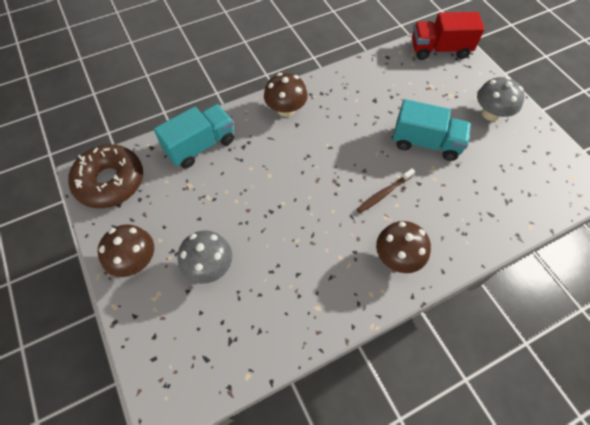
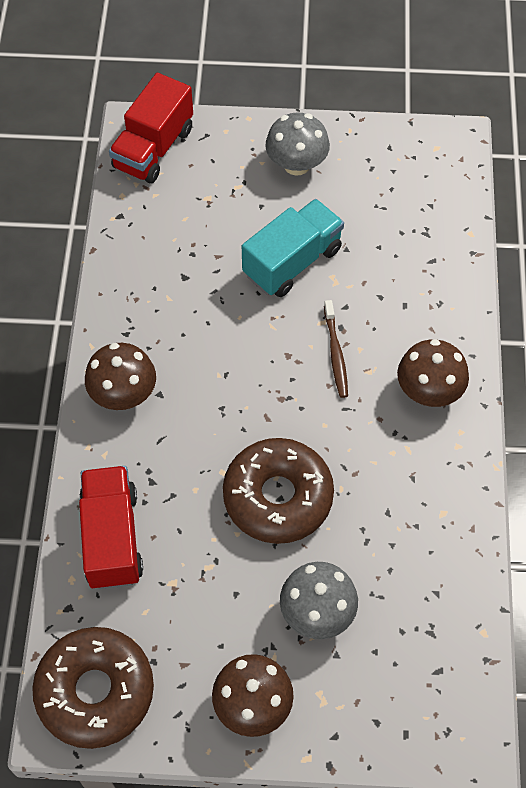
camera: 60 degrees left, 0 degrees up
turquoise truck [154,104,234,168] -> red truck [79,466,143,589]
none -> brown donut [223,438,334,544]

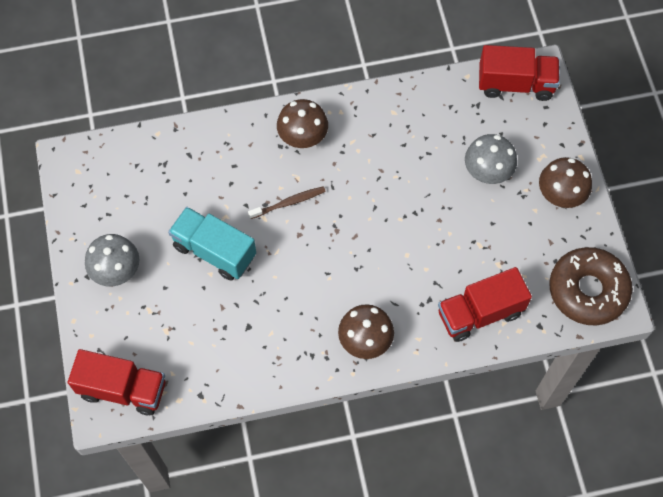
camera: 105 degrees left, 5 degrees up
brown donut [223,438,334,544] -> none
none -> red truck [479,45,560,101]

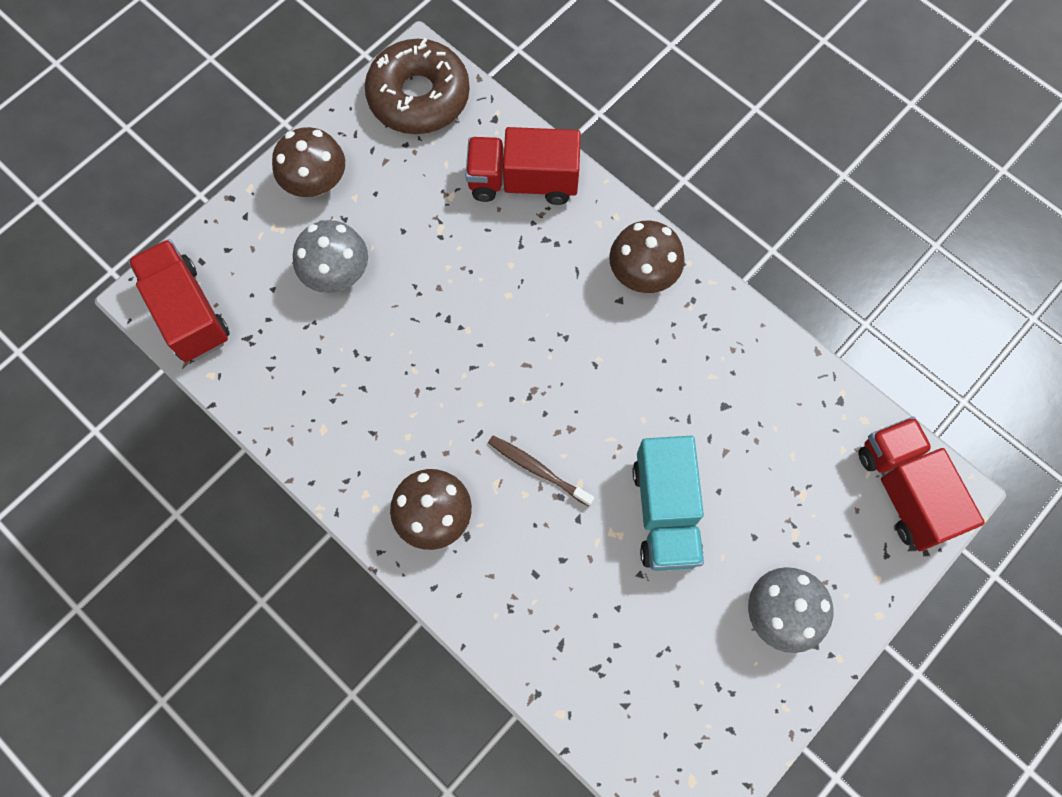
camera: 125 degrees left, 5 degrees up
red truck [438,267,532,342] -> red truck turned 150 degrees clockwise [465,127,581,205]

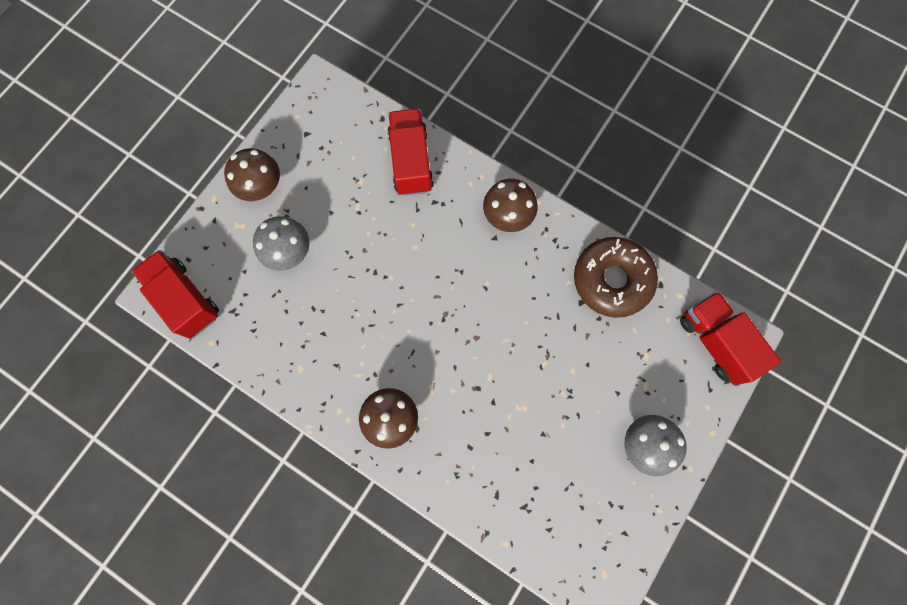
camera: 10 degrees left, 5 degrees up
brown donut [365,38,470,134] -> brown donut moved to [574,237,658,318]
red truck [465,127,581,205] -> red truck turned 90 degrees clockwise [387,109,434,196]
brown toothbrush [488,435,594,506] -> none
turquoise truck [633,436,704,571] -> none

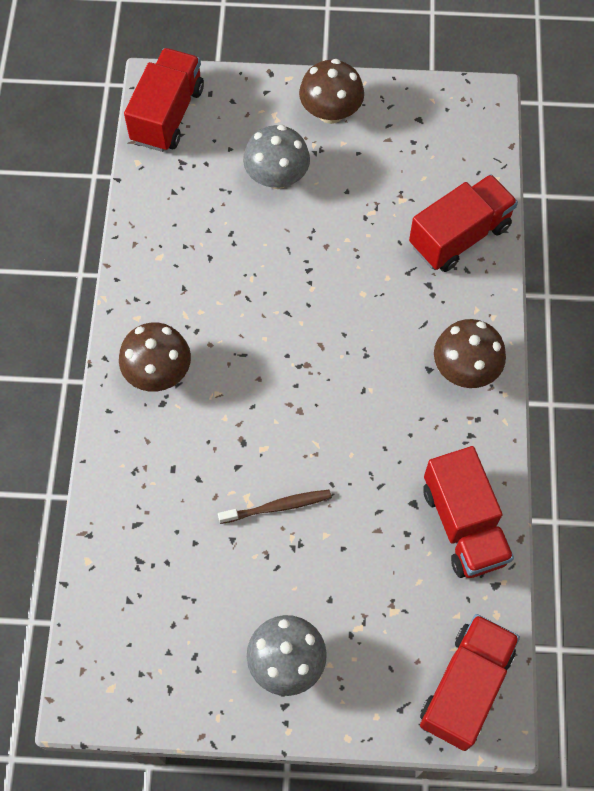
camera: 60 degrees right, 10 degrees down
brown donut [574,237,658,318] -> red truck [423,446,514,578]
none -> brown toothbrush [218,490,331,524]

